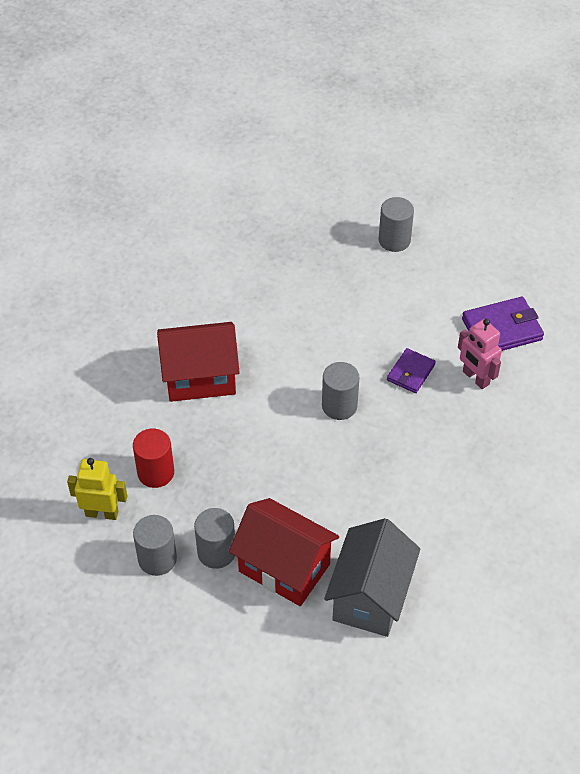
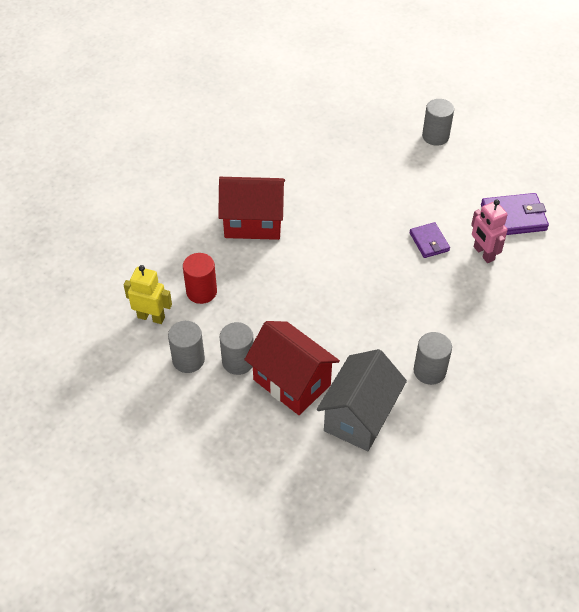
camera: 10 degrees right, 0 degrees up
grey cylinder [322,362,359,420] -> grey cylinder moved to [413,332,452,385]
purple wallet [387,348,436,393] -> purple wallet turned 60 degrees counterclockwise [409,222,450,258]

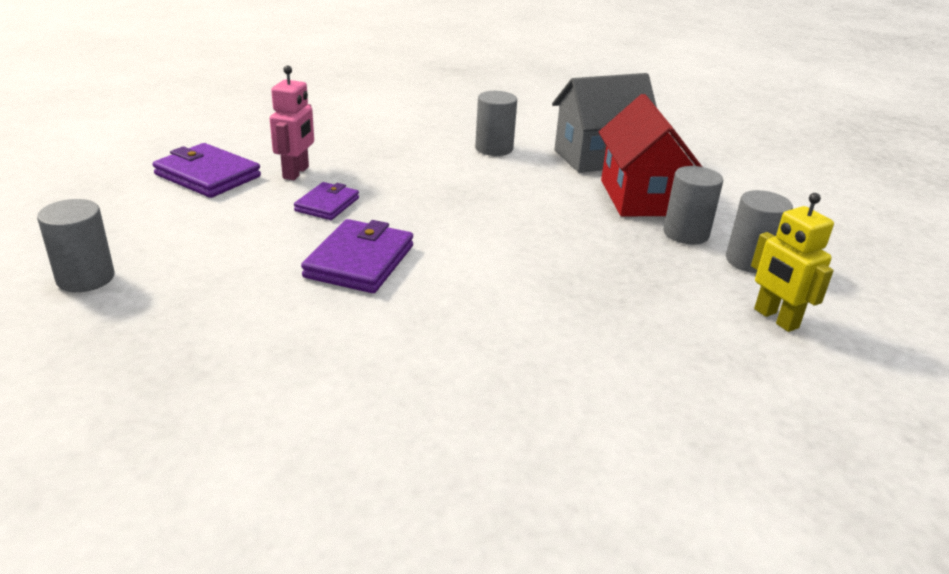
camera: 140 degrees left, 20 degrees down
red cylinder [183,253,217,304] -> none
red house [218,177,285,240] -> none
none -> purple wallet [301,219,413,293]

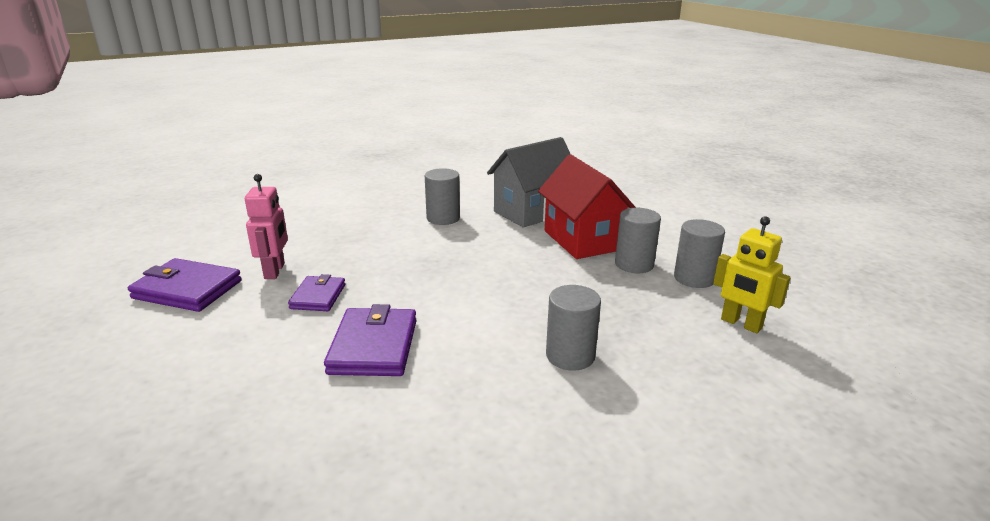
camera: 15 degrees left, 5 degrees down
grey cylinder [37,199,114,292] -> grey cylinder moved to [546,285,601,371]

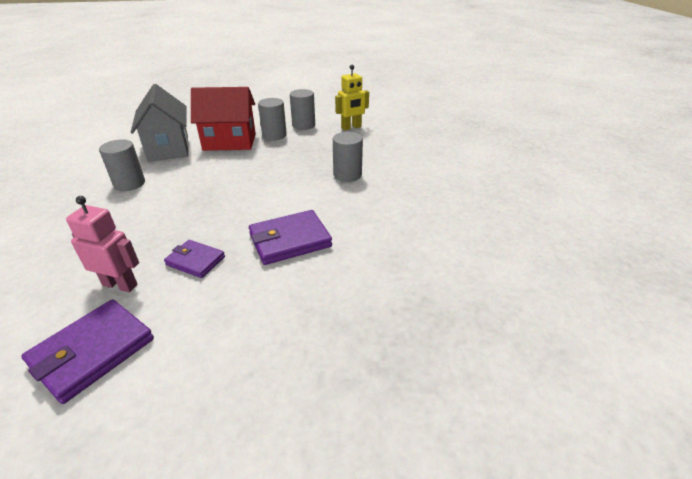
camera: 70 degrees left, 10 degrees up
purple wallet [324,304,417,376] -> purple wallet turned 45 degrees counterclockwise [249,210,332,265]

